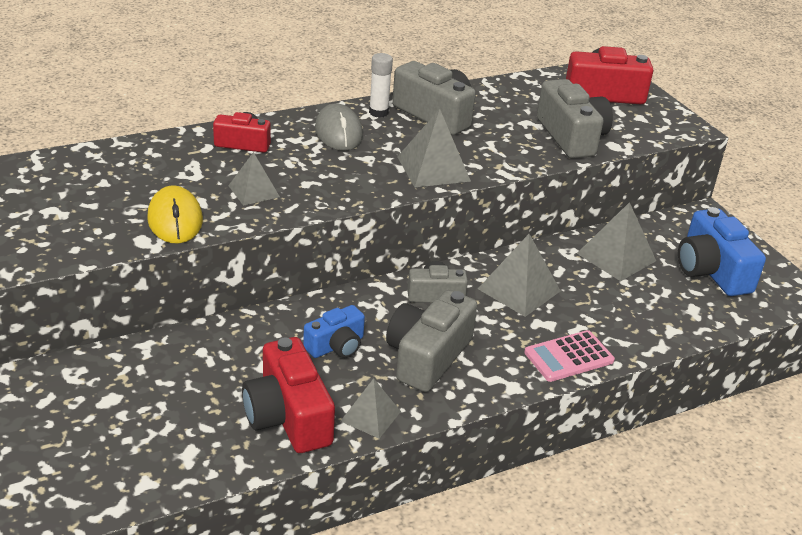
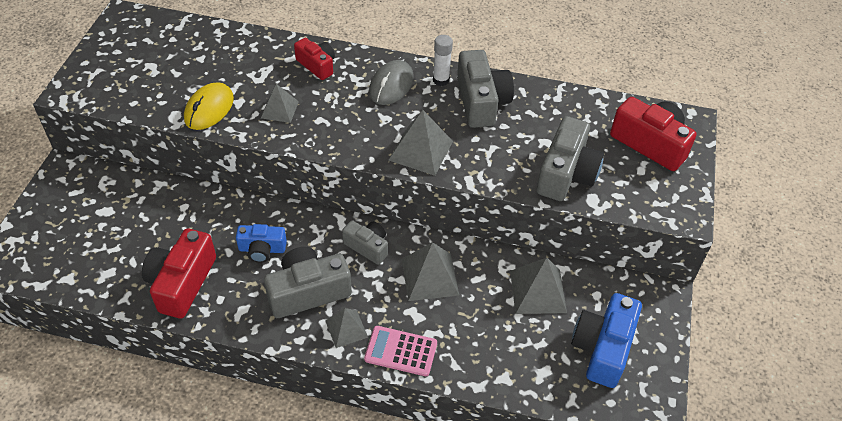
camera: 40 degrees right, 15 degrees up
grey pyramid [341,378,401,438] -> grey pyramid moved to [325,308,368,348]

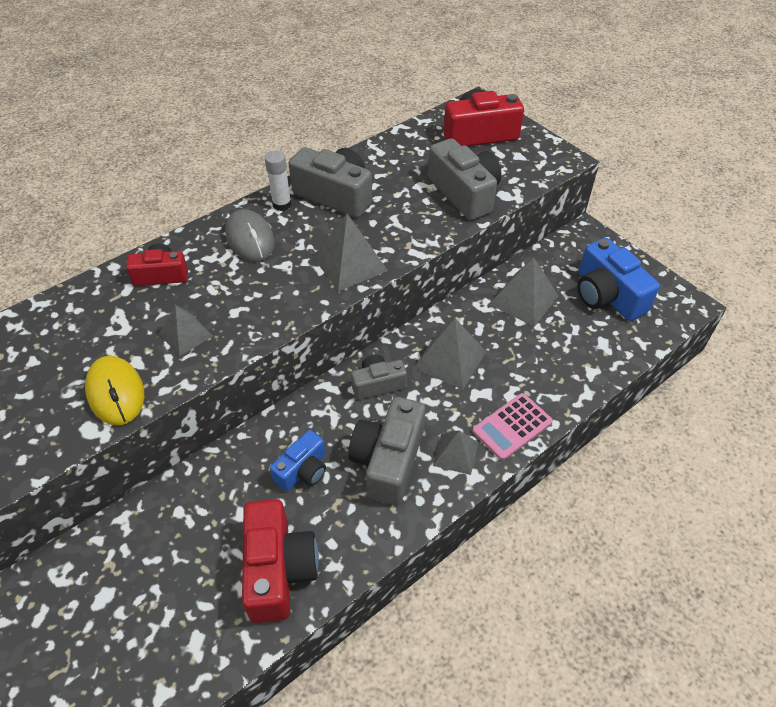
camera: 50 degrees left, 0 degrees up
red camera [142,229,216,318] -> red camera turned 150 degrees counterclockwise [242,499,319,623]

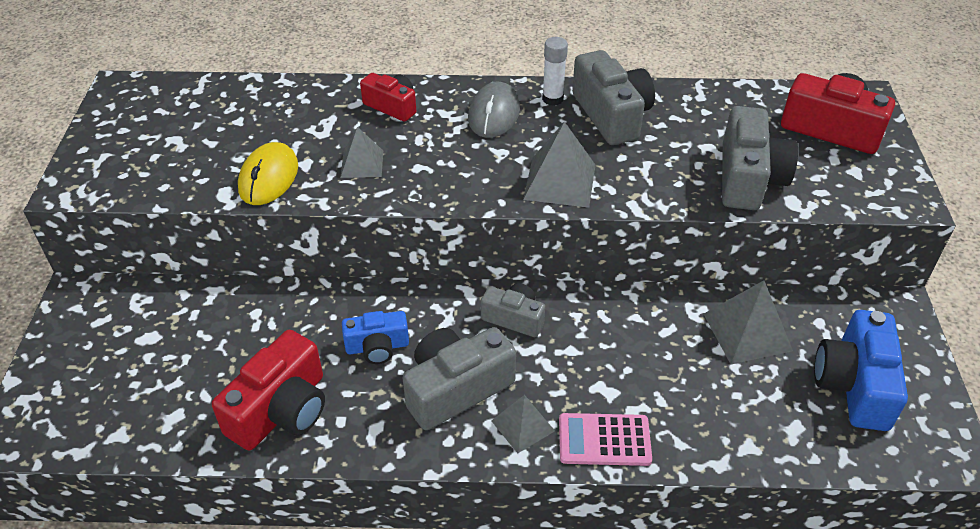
camera: 40 degrees right, 5 degrees down
grey pyramid [414,318,486,390] -> none

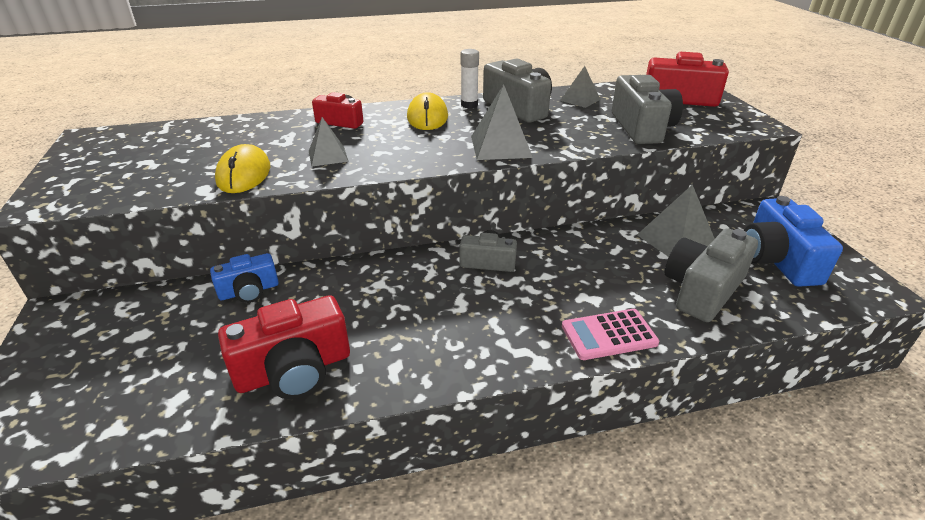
camera: 15 degrees left, 10 degrees down
red camera [212,330,325,450] -> red camera turned 45 degrees clockwise [218,295,350,400]
blue camera [342,311,409,364] -> blue camera moved to [210,253,279,303]
grey camera [403,327,516,430] -> grey camera moved to [665,228,758,322]
grey mouse [468,82,520,138] -> yellow mouse [407,92,448,130]
grey pyramid [491,395,555,453] -> grey pyramid moved to [560,66,601,108]

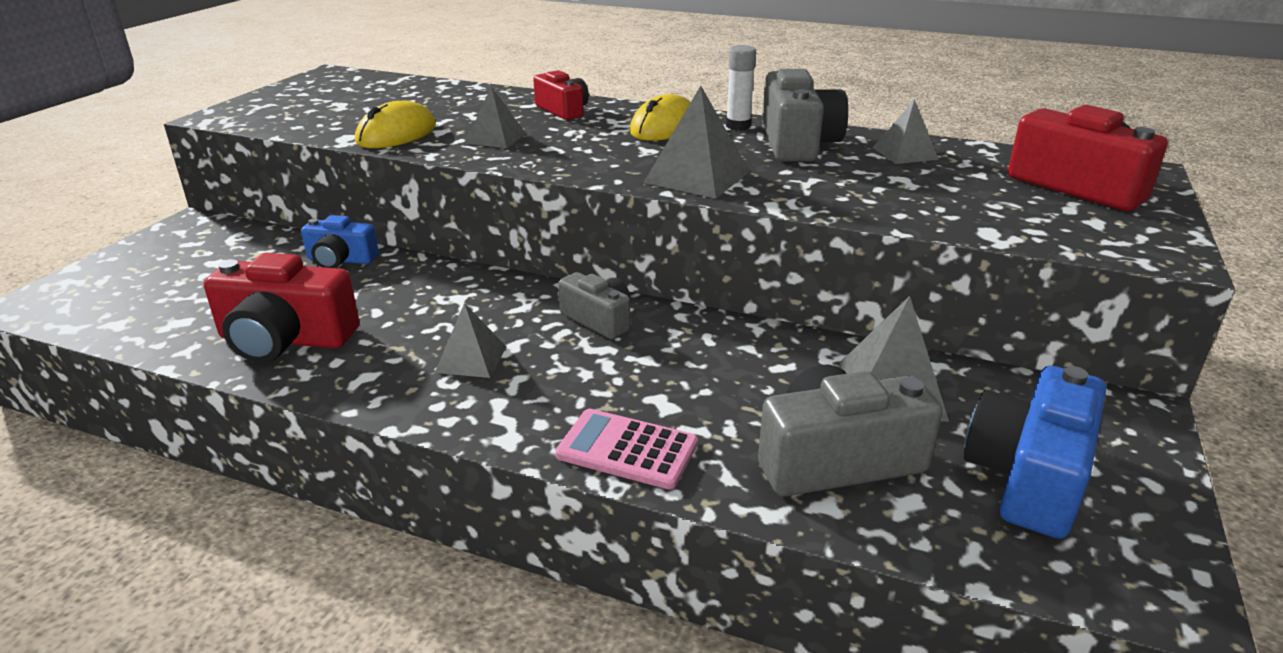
camera: 35 degrees right, 5 degrees down
grey camera [612,75,683,144] -> none
none -> grey pyramid [435,303,507,378]

